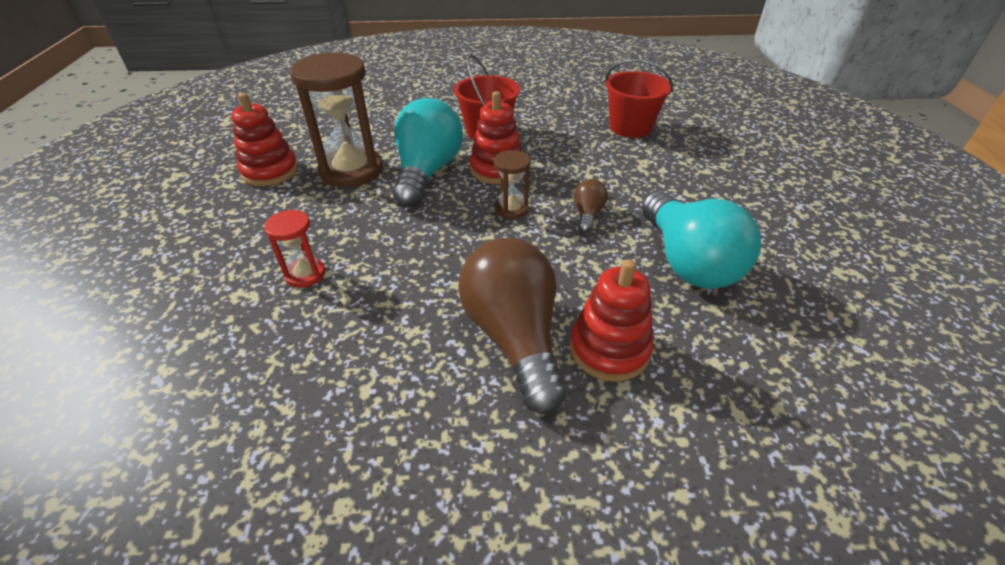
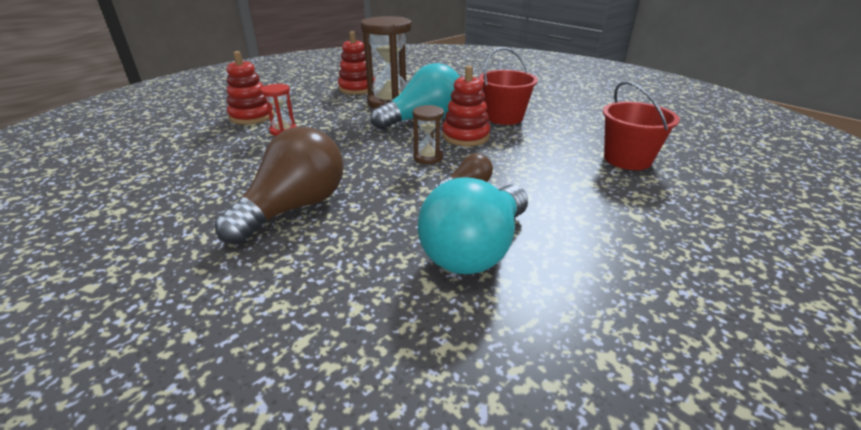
camera: 50 degrees right, 10 degrees down
red stacking toy [570,259,654,382] -> red stacking toy moved to [227,51,274,125]

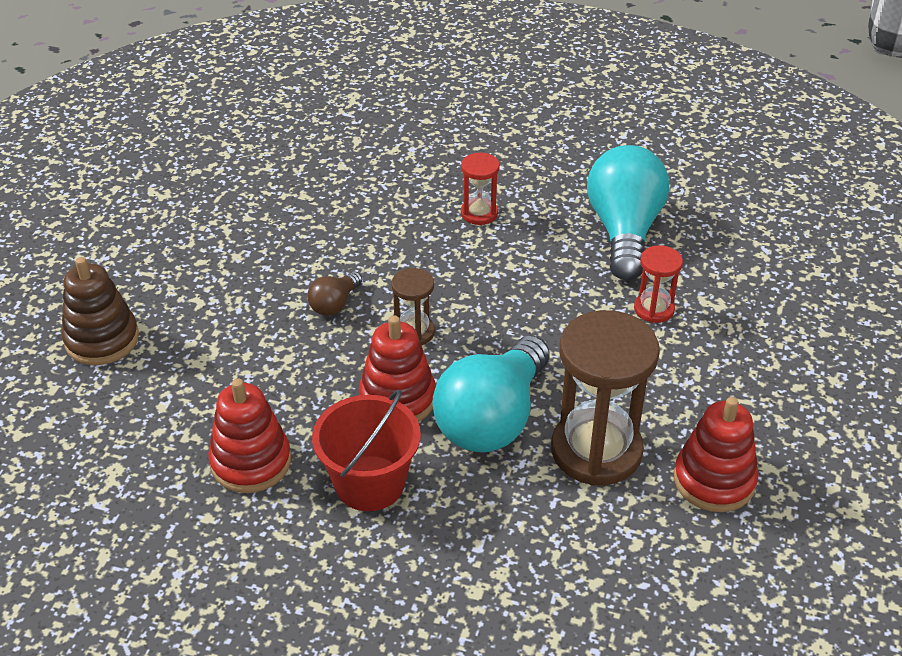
camera: 150 degrees right, 10 degrees up
brown light bulb [215,127,343,244] -> red hourglass [461,152,500,225]
red stacking toy [227,51,274,125] -> red stacking toy moved to [208,378,291,493]
turquoise light bulb [418,177,528,274] -> turquoise light bulb moved to [587,145,669,281]
red bucket [603,81,680,170] -> none
none -> brown stacking toy [62,257,139,365]

